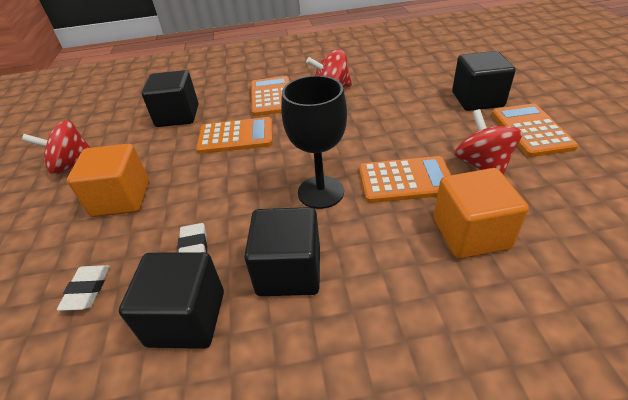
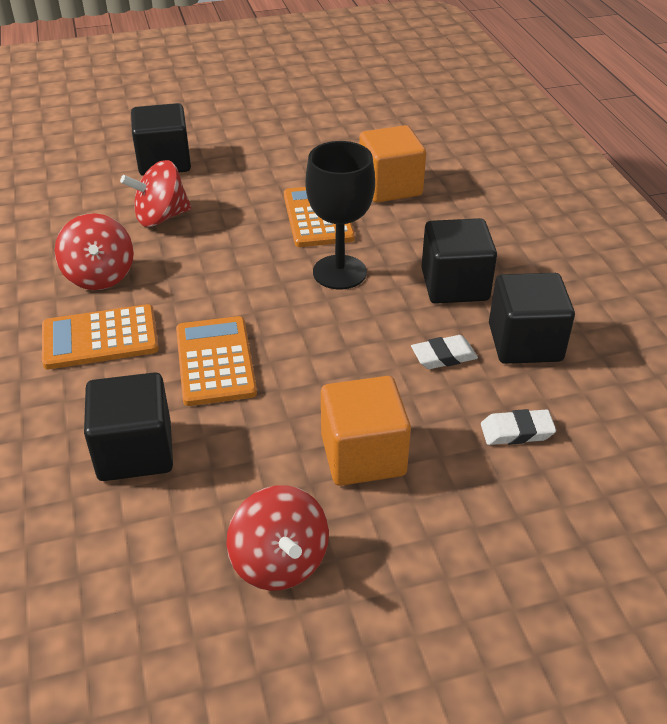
camera: 100 degrees left, 0 degrees up
red spinning top [455,109,522,175] -> red spinning top moved to [120,160,192,227]
orange calculator [492,104,578,157] -> none

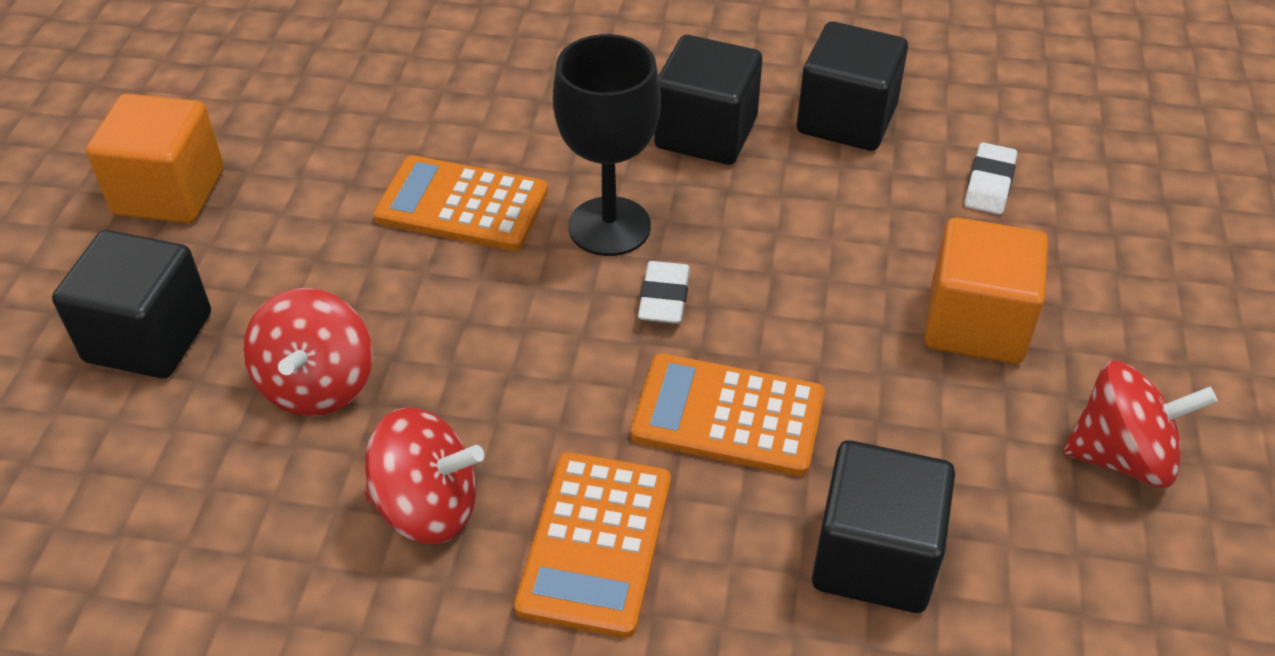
camera: 65 degrees left, 5 degrees up
orange cube [359,125,426,203] -> orange cube moved to [86,94,224,223]
white eraser [411,335,478,369] -> white eraser moved to [638,261,690,324]

